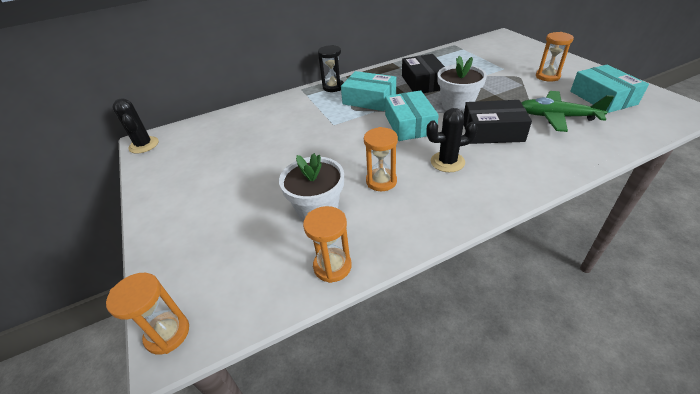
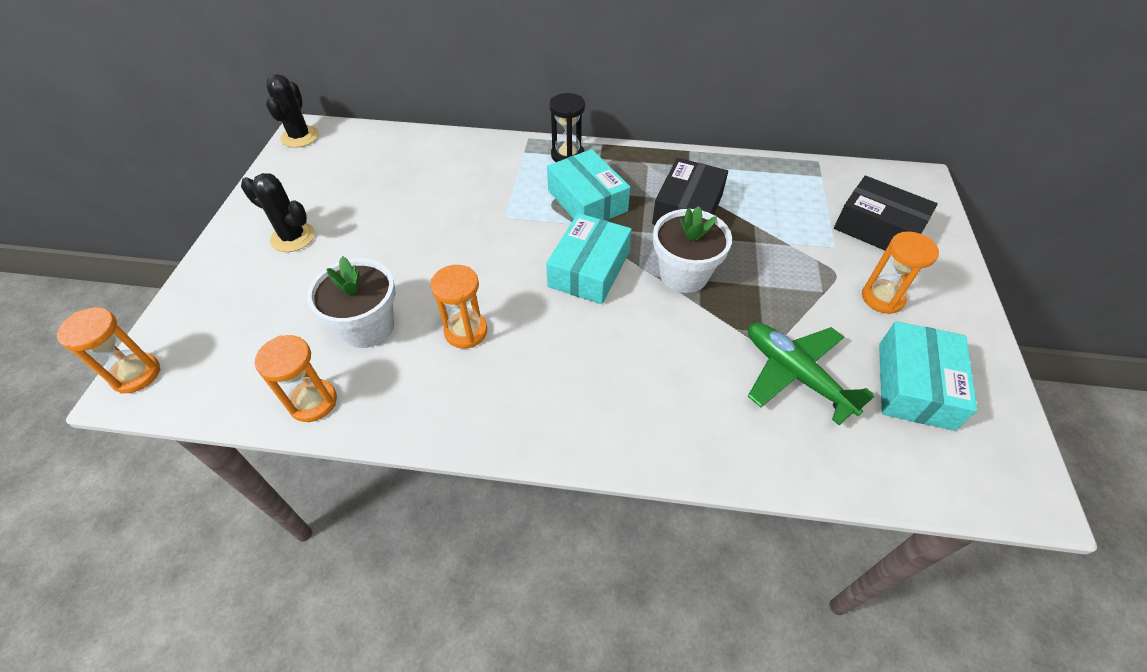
camera: 30 degrees right, 10 degrees up
black cactus [426,108,478,172] -> black cactus moved to [241,173,315,252]
black box [464,100,532,144] -> black box moved to [834,176,938,250]

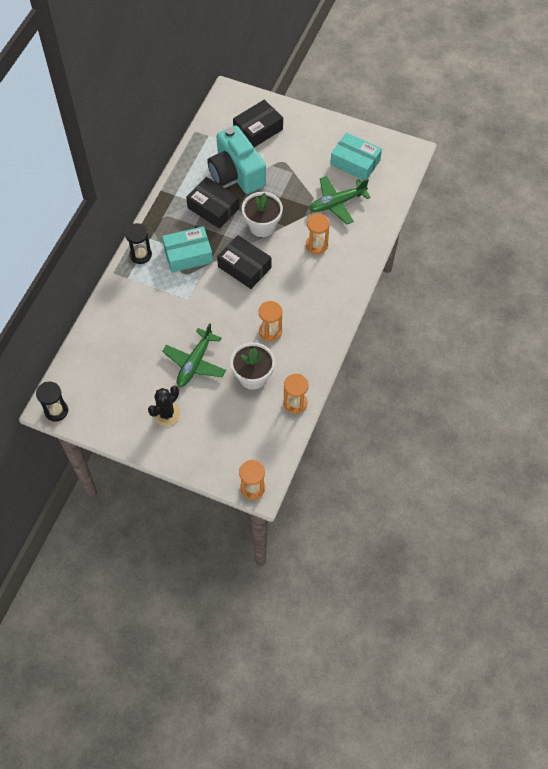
camera: 75 degrees left, 10 degrees up
black cactus [266,74,319,148] -> black hourglass [36,382,68,422]
turquoise box [546,213,632,304] -> black box [217,235,271,289]
orange hourglass [862,232,939,314] -> orange hourglass moved to [306,214,330,254]
none -> green plane [162,323,226,387]
none -> turquoise camera [207,125,266,194]

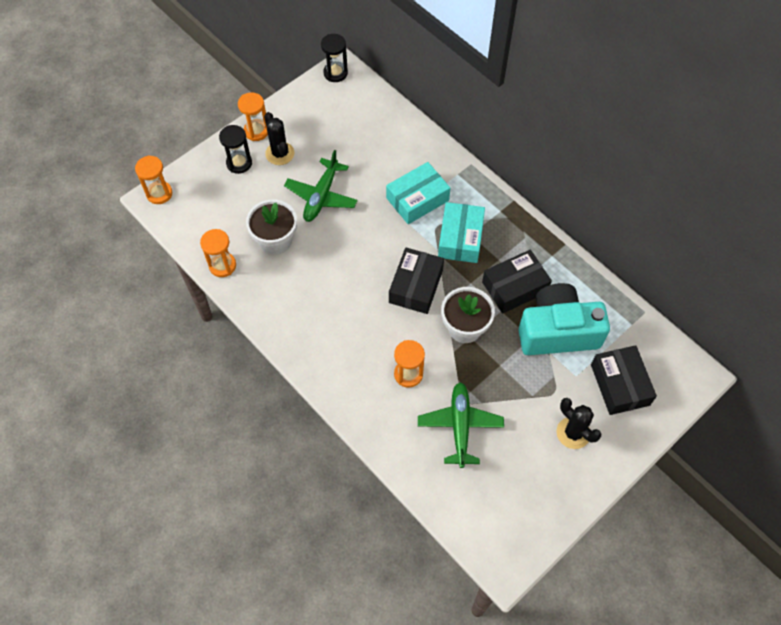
camera: 115 degrees right, 0 degrees up
black hourglass [125,223,152,264] -> black hourglass moved to [219,125,252,174]
green plane [162,323,226,387] -> green plane turned 120 degrees counterclockwise [284,150,358,222]
black box [217,235,271,289] -> black box turned 45 degrees counterclockwise [389,248,444,314]
orange hourglass [259,301,282,341] -> orange hourglass moved to [238,92,268,141]
turquoise box [330,133,382,180] -> turquoise box moved to [386,162,450,224]
none -> black cactus [556,398,601,449]

